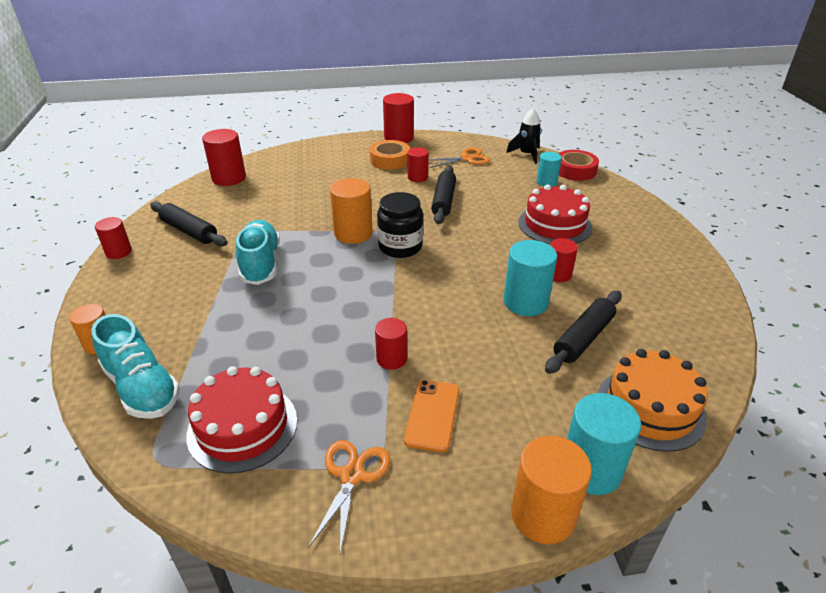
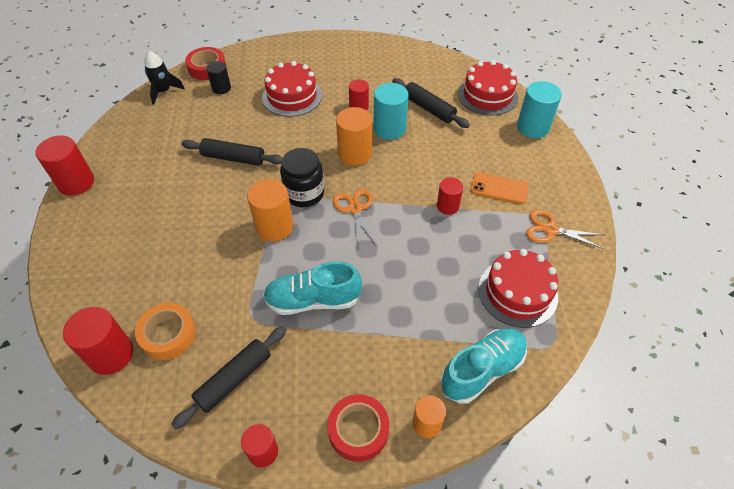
camera: 85 degrees left, 15 degrees up
orange tape [370,140,410,170] -> orange tape moved to [135,303,196,360]
red cylinder [408,147,429,182] -> none
orange scissors [429,148,490,168] -> orange scissors moved to [333,189,376,245]
orange cylinder [511,435,592,545] -> orange cylinder moved to [336,107,372,166]
turquoise cylinder [536,152,562,187] -> black cylinder [206,61,231,94]
orange cake [598,349,708,452] -> red cake [458,60,518,116]
none -> red tape [327,394,390,462]

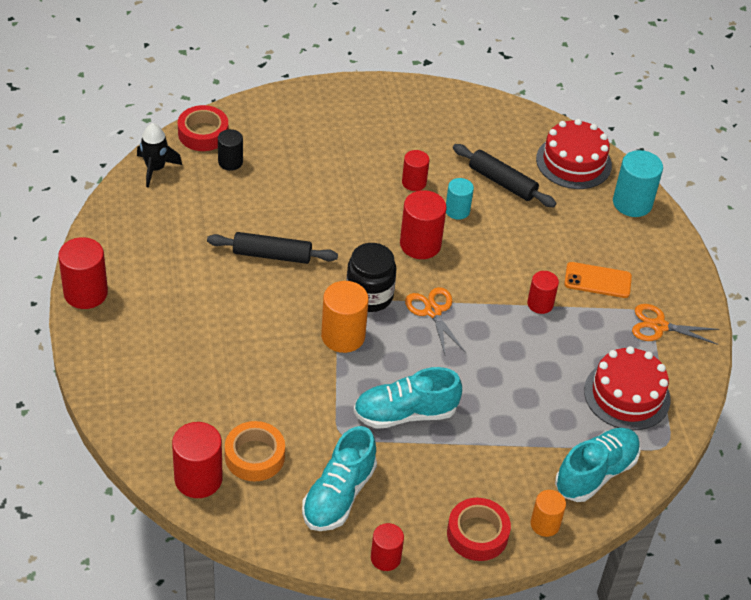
camera: 10 degrees left, 5 degrees down
black rolling pin [171,326,287,429] -> turquoise shoe [302,426,377,531]
red cake [262,61,322,117] -> none
orange cylinder [336,107,372,166] -> red cylinder [400,190,447,259]
turquoise cylinder [373,83,409,140] -> turquoise cylinder [446,178,474,220], size x0.62

